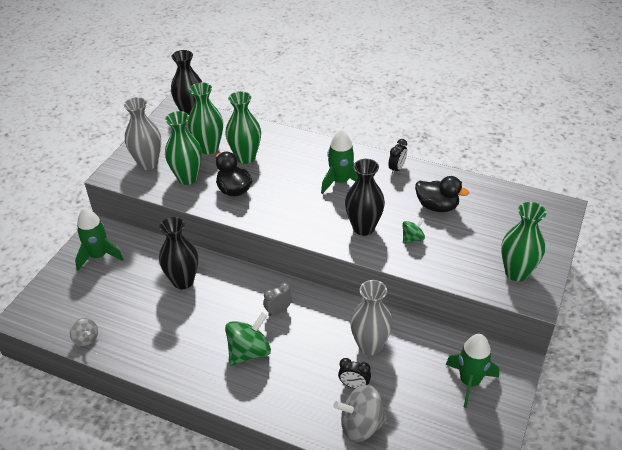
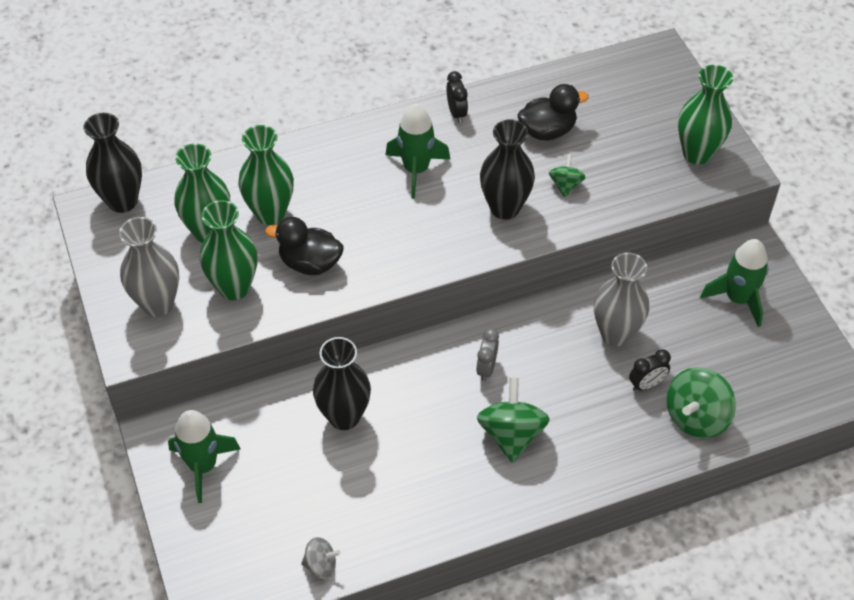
camera: 45 degrees left, 10 degrees up
grey spinning top [333,385,388,442] -> green spinning top [666,367,736,438]

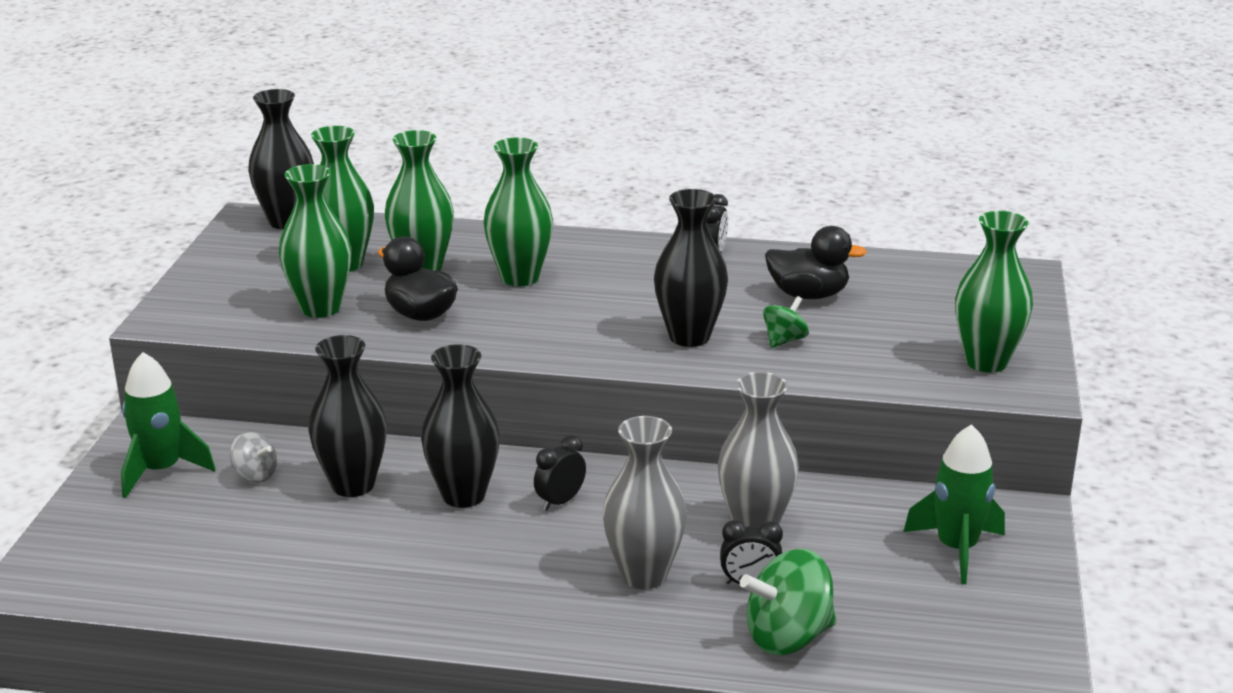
camera: 30 degrees right, 25 degrees down
grey vase [119,217,179,317] -> grey vase moved to [602,416,687,589]
grey spinning top [301,537,341,579] -> grey spinning top moved to [230,432,277,483]
green rocket [385,104,450,199] -> none
grey clock [476,328,499,381] -> black clock [534,435,586,511]
green spinning top [477,377,550,463] -> none
none -> black vase [421,344,500,508]
none -> green vase [483,137,553,286]

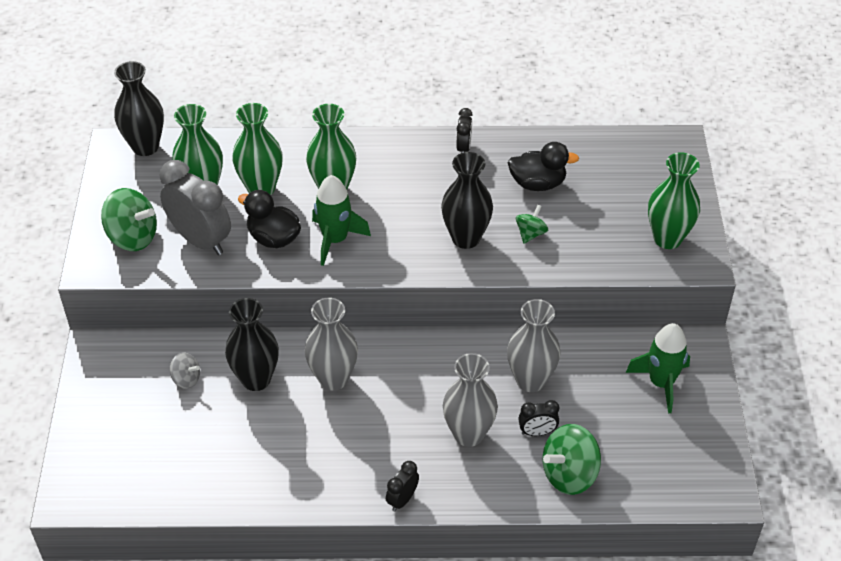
camera: 10 degrees left, 20 degrees up
green rocket [121,352,216,498] -> green rocket moved to [312,175,371,266]
green vase [279,164,352,318] -> grey clock [160,160,231,255]
black vase [421,344,500,508] -> grey vase [305,297,358,391]
black clock [534,435,586,511] -> black clock moved to [386,461,419,511]
none -> green spinning top [101,188,157,251]

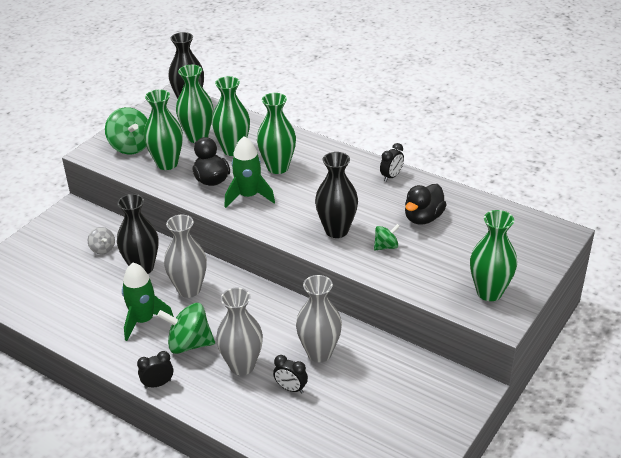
camera: 35 degrees right, 10 degrees down
grey clock [160,160,231,255] -> green vase [144,89,183,170]
black duck [508,142,579,191] -> black duck turned 90 degrees clockwise [405,184,447,225]
green spinning top [543,424,601,495] -> green spinning top moved to [157,303,215,354]
green rocket [626,323,690,413] -> green rocket moved to [122,263,174,341]

